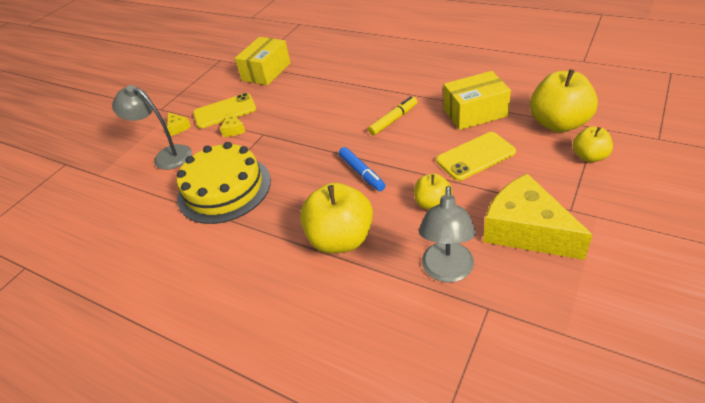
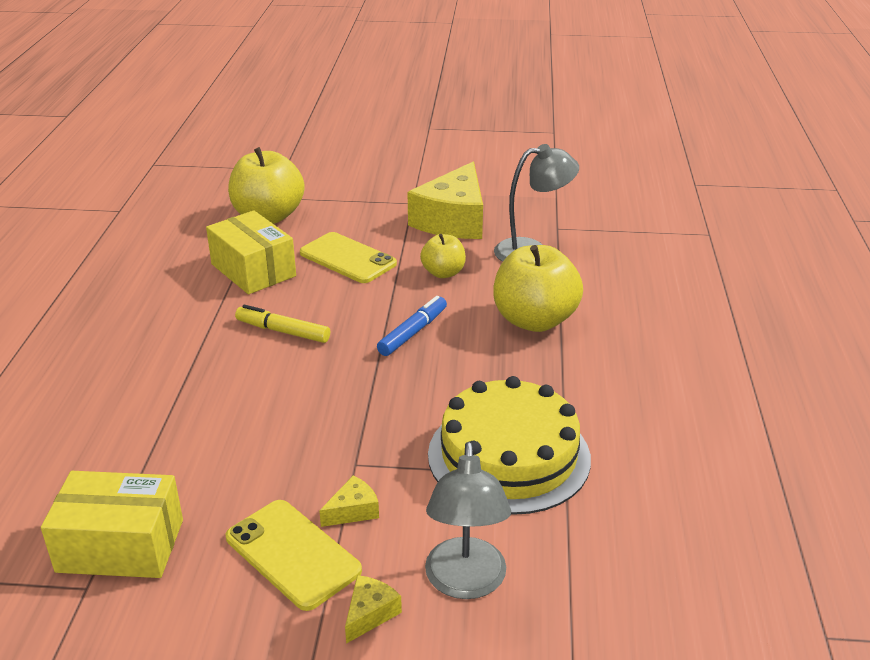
camera: 120 degrees left, 10 degrees down
yellow apple [573,126,613,162] -> none

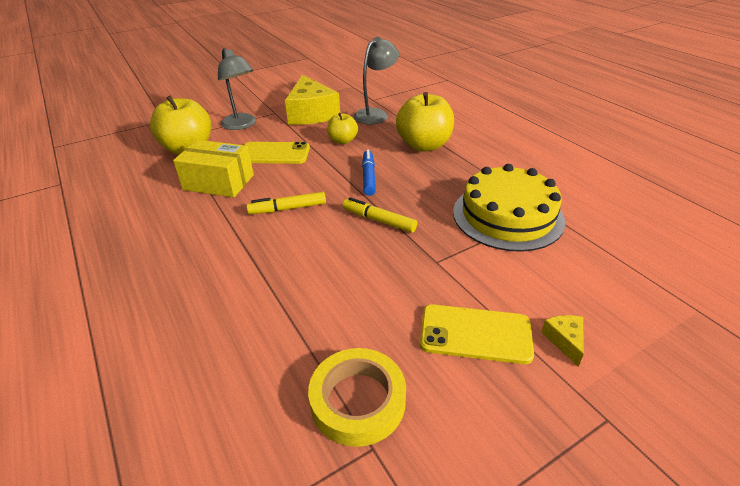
camera: 35 degrees left, 5 degrees up
yellow box [41,471,183,578] -> yellow tape [308,348,406,447]
yellow cheese [319,475,379,527] -> none
grey lamp [425,442,511,599] -> grey lamp moved to [218,48,256,130]
none -> yellow marker [342,197,417,233]

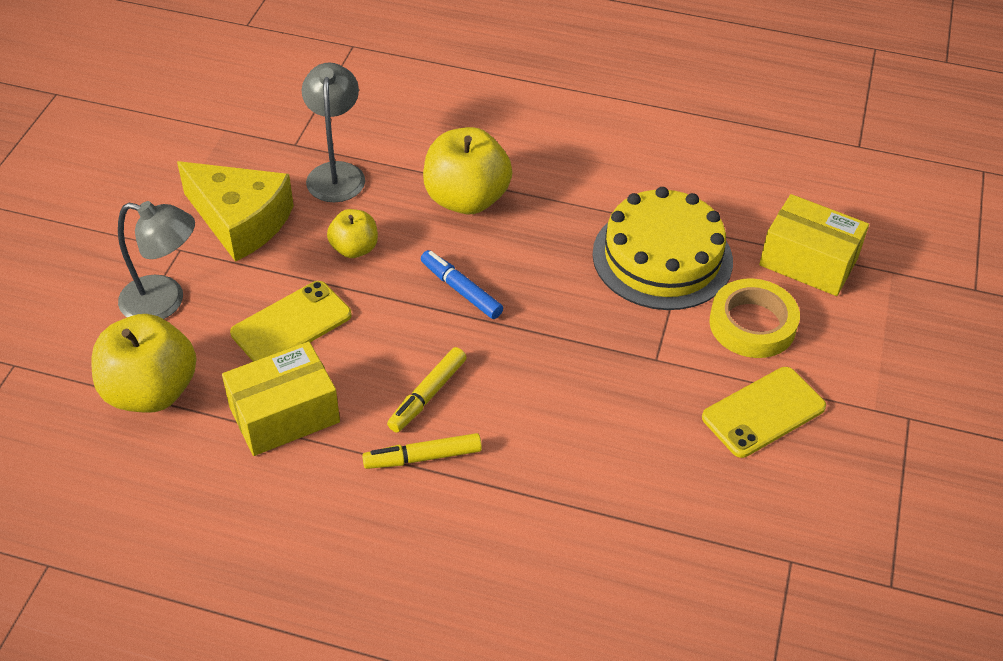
camera: 45 degrees left, 10 degrees up
yellow tape [308,348,406,447] -> yellow tape moved to [709,279,800,358]
yellow marker [342,197,417,233] -> yellow marker moved to [362,433,482,469]
yellow cheese [541,315,584,367] -> none
none -> yellow box [759,194,869,296]

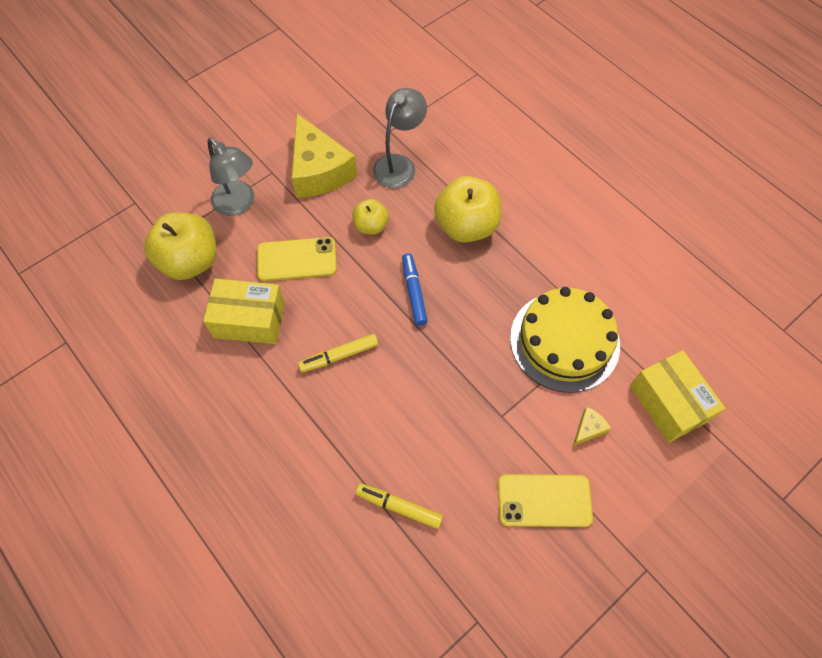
camera: 35 degrees right, 15 degrees up
yellow marker [362,433,482,469] -> yellow marker moved to [355,483,443,529]
yellow tape [709,279,800,358] -> yellow cheese [573,407,612,446]

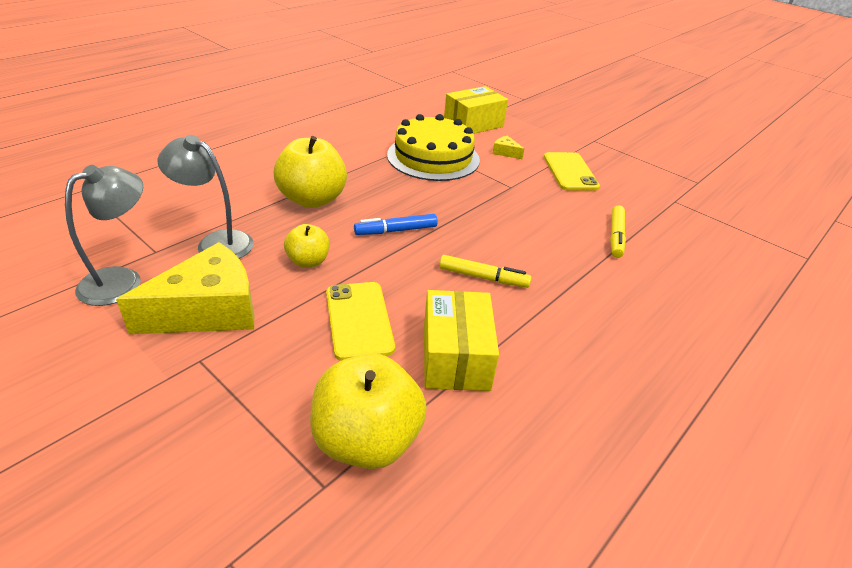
camera: 100 degrees left, 25 degrees down
grey lamp [208,138,254,216] -> grey lamp moved to [65,165,143,306]
yellow marker [298,334,379,373] -> yellow marker turned 45 degrees counterclockwise [439,255,532,288]

